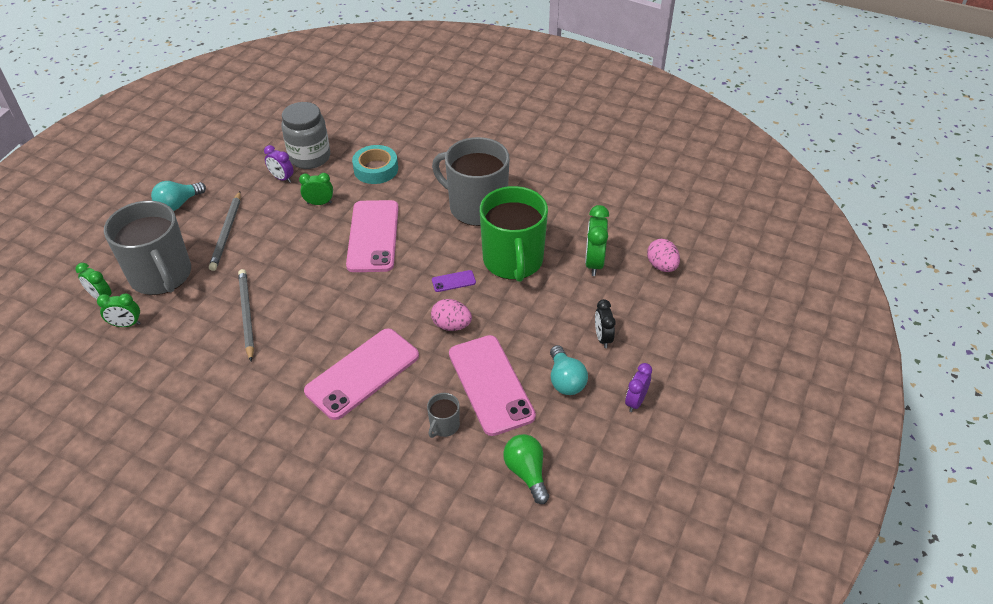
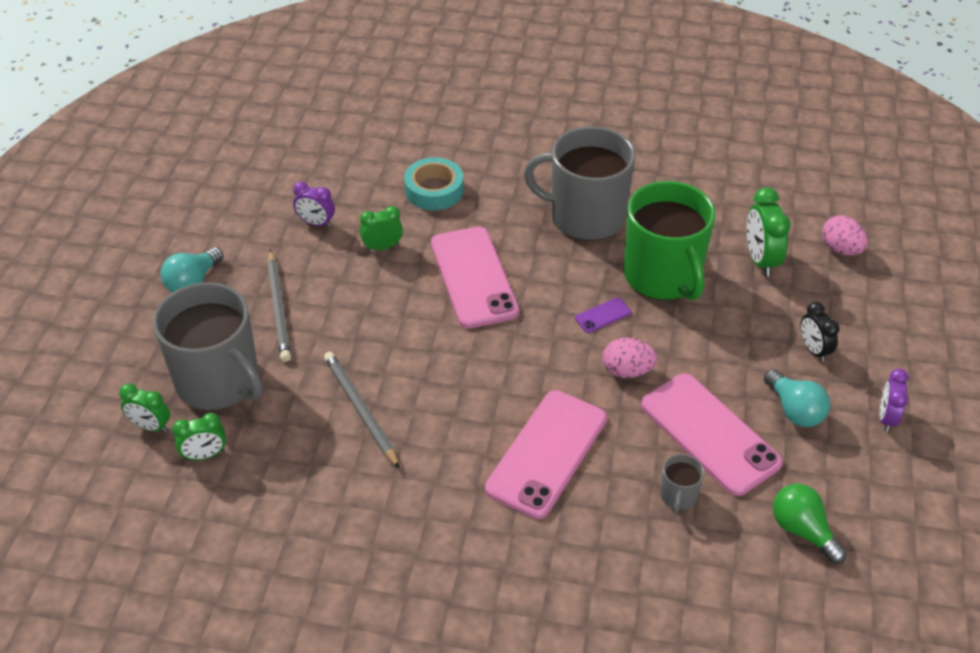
camera: 15 degrees left, 0 degrees up
grey jar [281,102,330,169] -> none

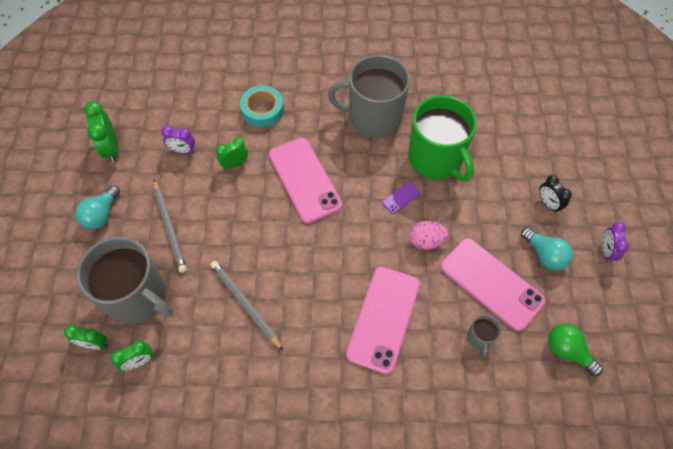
camera: 10 degrees left, 15 degrees up
green clock [747,187,791,277] -> green clock moved to [84,101,119,162]
pink egg [822,216,868,256] -> none

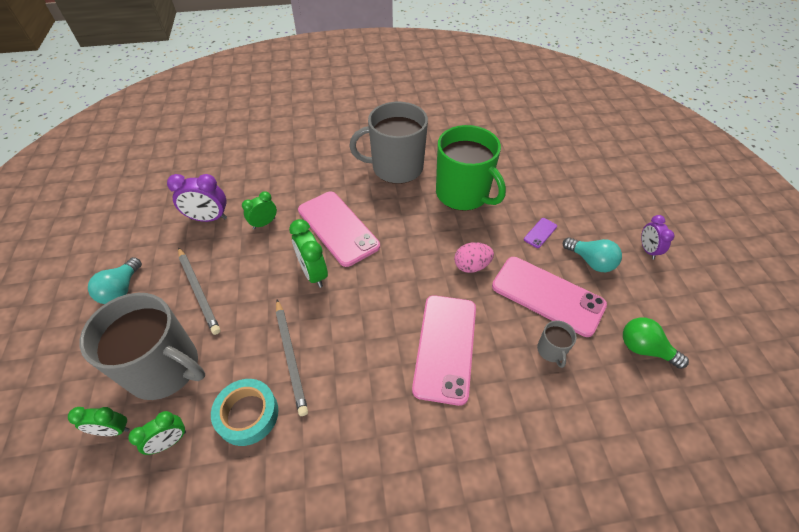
camera: 10 degrees left, 10 degrees down
green clock [84,101,119,162] -> green clock moved to [289,219,328,288]
purple clock [161,126,195,153] -> purple clock [167,174,227,222], size x1.52
grey pencil [211,261,283,351] -> grey pencil turned 150 degrees counterclockwise [276,300,308,416]
turquoise tape [240,85,284,128] -> turquoise tape moved to [211,379,278,446]
purple phone [382,182,420,214] -> purple phone moved to [524,218,557,248]
black clock [539,175,572,213] -> none

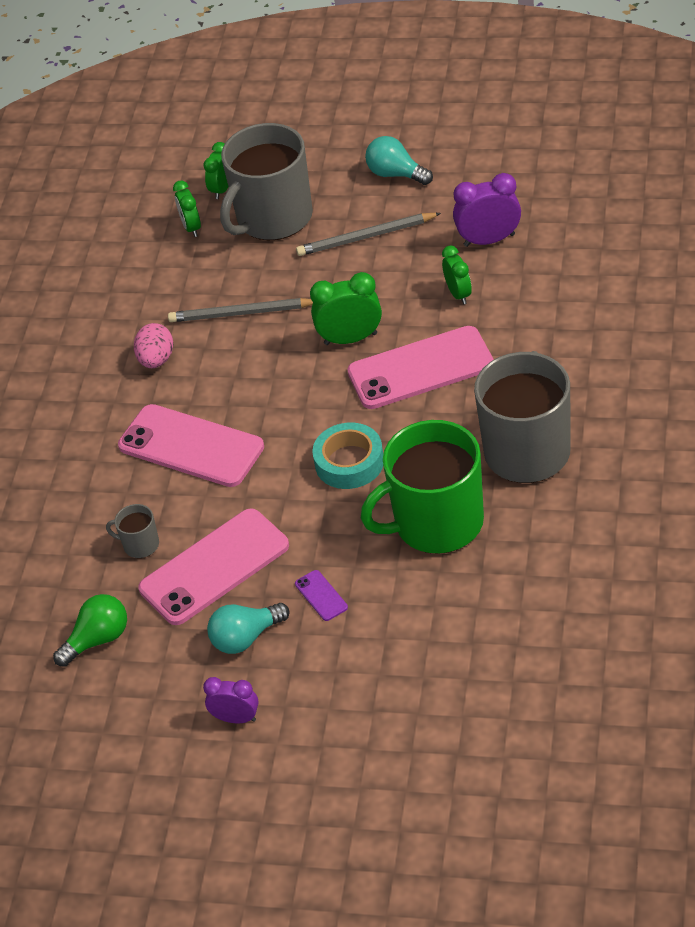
camera: 115 degrees right, 5 degrees down
purple clock [167,174,227,222] -> purple clock turned 60 degrees clockwise [453,173,521,247]
turquoise tape [211,379,278,446] -> turquoise tape moved to [312,423,383,489]
pink egg [454,242,494,273] -> pink egg moved to [134,323,173,368]

